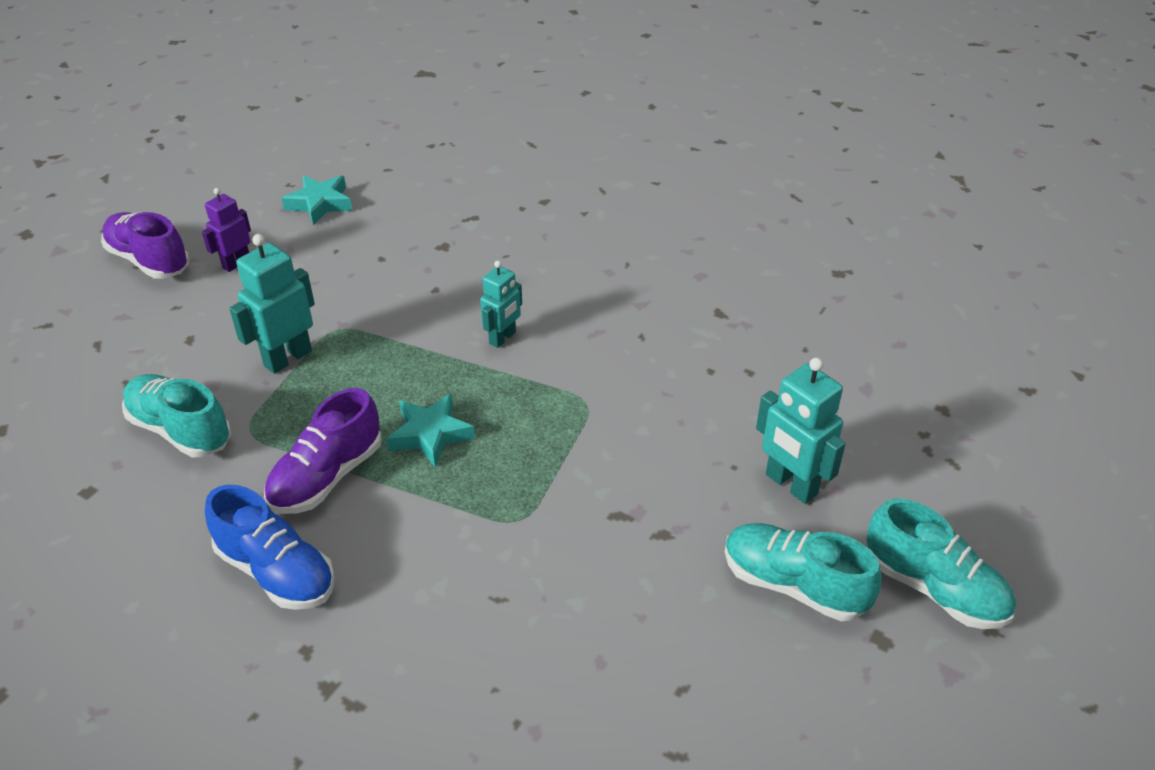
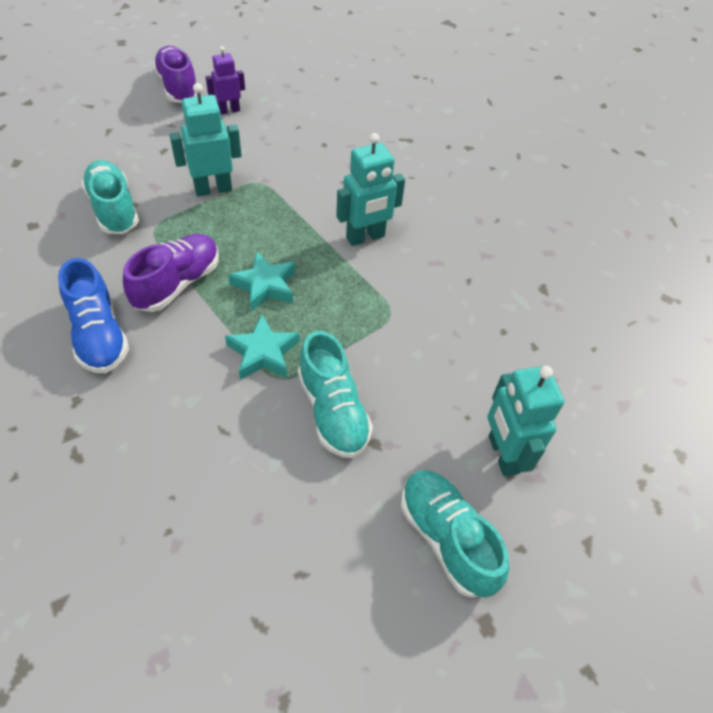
camera: 25 degrees right, 10 degrees up
purple shoe [264,388,382,514] -> purple shoe turned 150 degrees clockwise [123,234,219,312]
turquoise star [281,175,352,225] -> turquoise star moved to [225,314,300,380]
turquoise robot [480,261,522,348] -> turquoise robot [336,133,405,246], size x1.54
turquoise shoe [866,498,1016,629] -> turquoise shoe moved to [298,331,373,458]

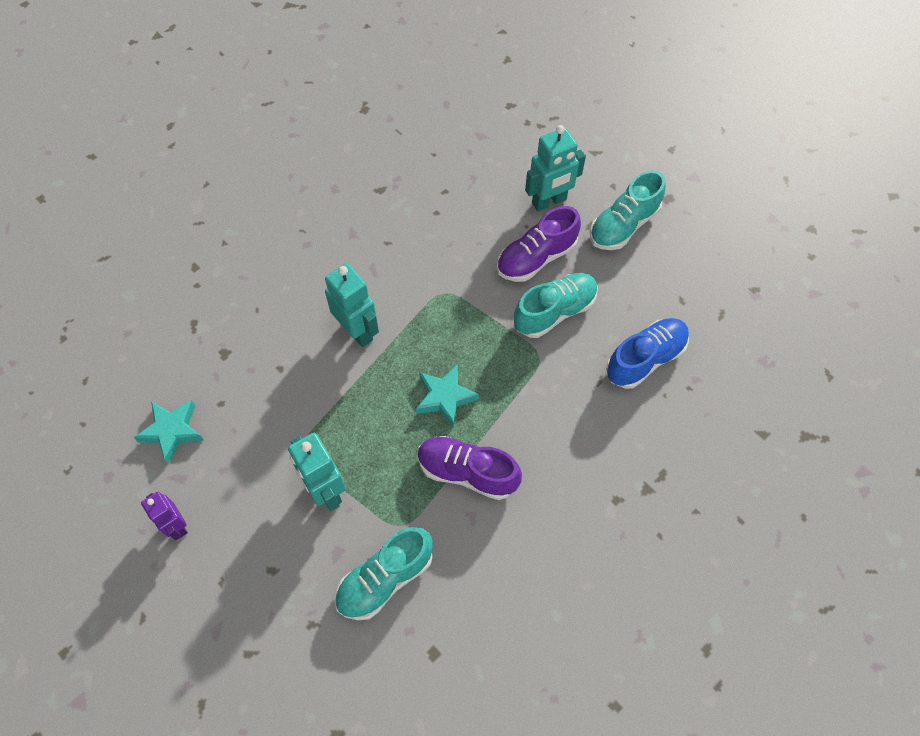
camera: 100 degrees left, 10 degrees up
blue shoe [58,258,129,373] -> blue shoe moved to [606,318,689,389]
purple shoe [153,46,197,103] -> purple shoe moved to [497,206,581,282]
turquoise star [225,314,300,380] -> turquoise star moved to [134,400,204,464]

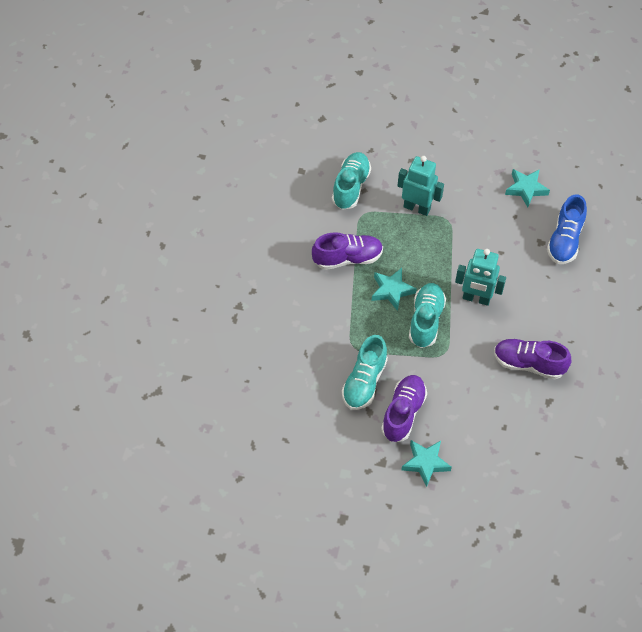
camera: 145 degrees right, 5 degrees down
purple robot [141,492,188,540] -> none
turquoise robot [525,125,586,212] -> turquoise star [402,440,452,487]
turquoise shoe [590,170,666,250] -> turquoise shoe moved to [409,283,446,348]
blue shoe [606,318,689,389] -> blue shoe moved to [547,194,587,264]
none -> purple shoe [494,339,571,379]

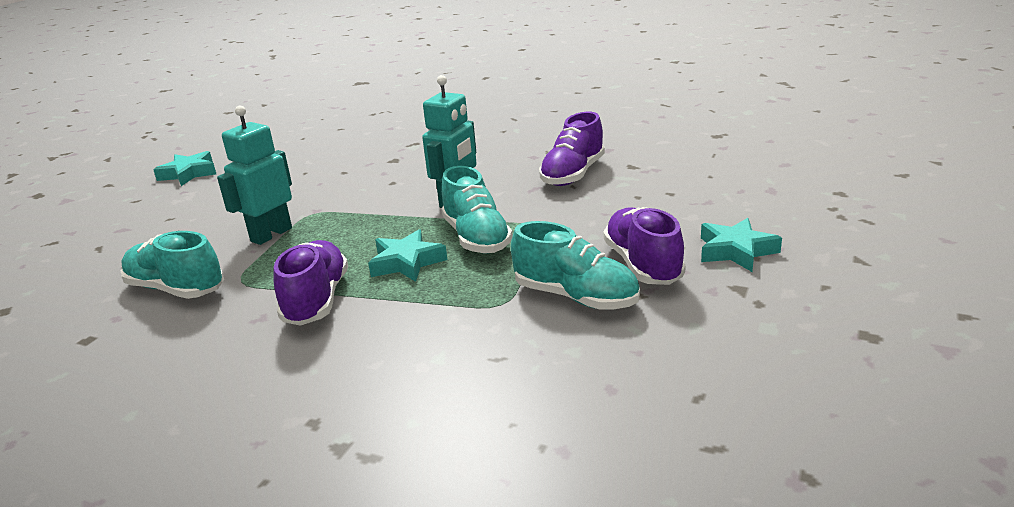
camera: 75 degrees left, 30 degrees down
purple shoe [381,375,427,442] -> purple shoe turned 45 degrees clockwise [603,207,686,285]
turquoise shoe [409,283,446,348] -> turquoise shoe turned 135 degrees counterclockwise [441,166,513,254]
turquoise star [505,169,550,207] -> turquoise star moved to [153,151,216,186]
blue shoe [547,194,587,264] -> none

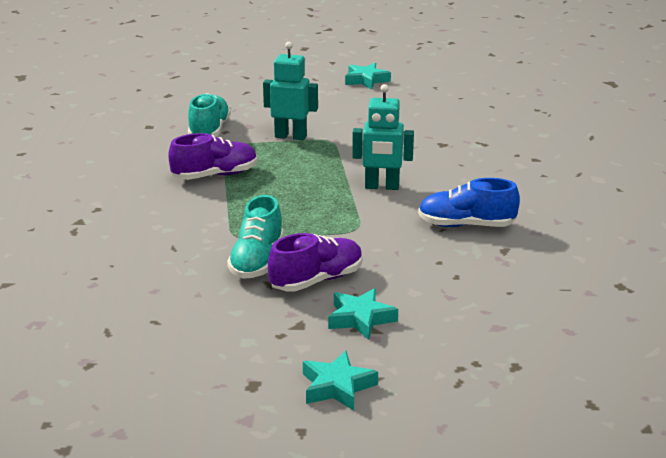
camera: 65 degrees right, 0 degrees up
turquoise star [368,229,447,282] -> turquoise star moved to [303,351,378,411]
turquoise shoe [441,166,513,254] -> none
purple shoe [539,112,605,186] -> blue shoe [418,178,520,227]

